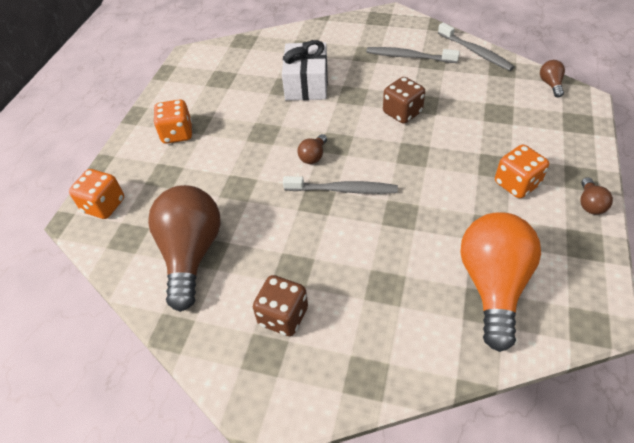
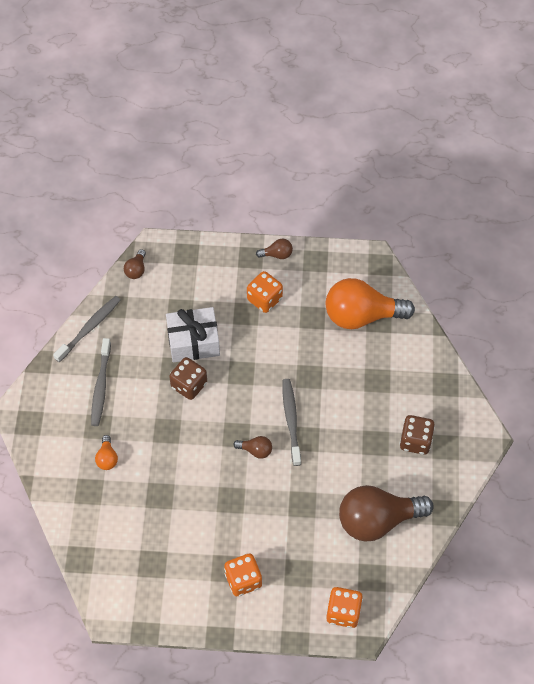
camera: 105 degrees left, 10 degrees up
white gift [282,40,328,100] -> white gift moved to [166,307,220,362]
brown light bulb [540,60,565,97] -> brown light bulb turned 60 degrees counterclockwise [124,249,146,279]
none -> orange light bulb [95,435,118,470]

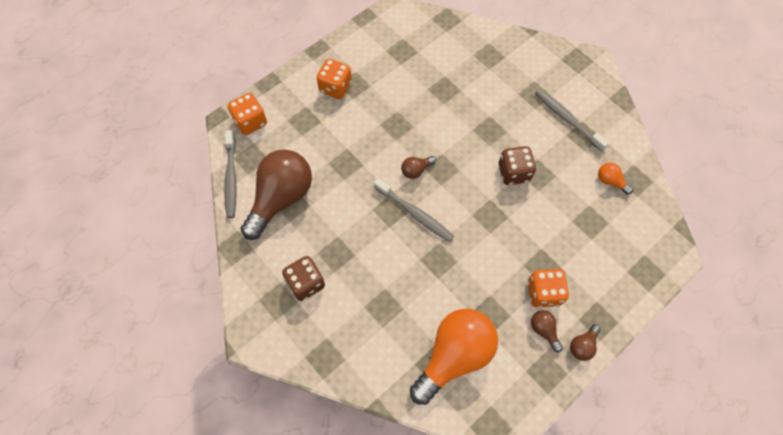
camera: 135 degrees right, 5 degrees up
grey toothbrush [53,296,121,362] -> grey toothbrush moved to [224,130,237,218]
orange light bulb [95,435,118,470] -> orange light bulb moved to [598,162,633,195]
brown light bulb [124,249,146,279] -> brown light bulb moved to [531,310,563,353]
white gift [166,307,220,362] -> none

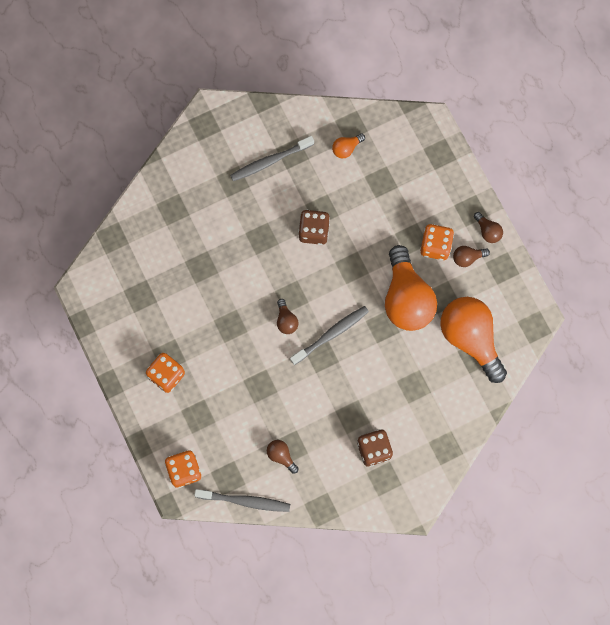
camera: 75 degrees left, 10 degrees up
brown light bulb [241,149,312,240] -> brown light bulb [267,440,299,474], size x0.42
none -> orange light bulb [385,245,437,331]

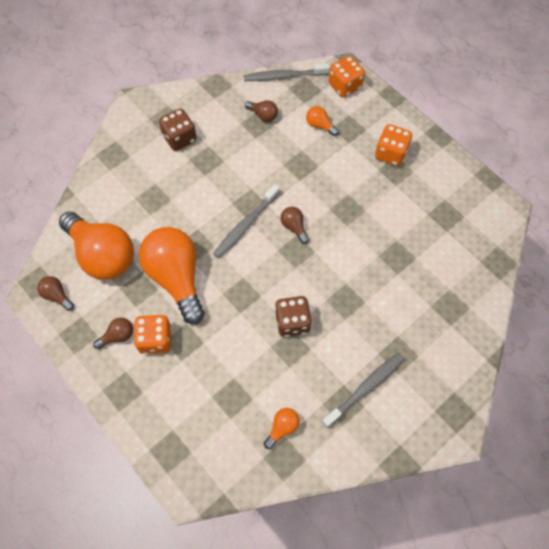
camera: 165 degrees right, 10 degrees down
brown light bulb [474,212,503,243] -> brown light bulb moved to [37,276,74,311]
none -> orange light bulb [306,106,339,136]

